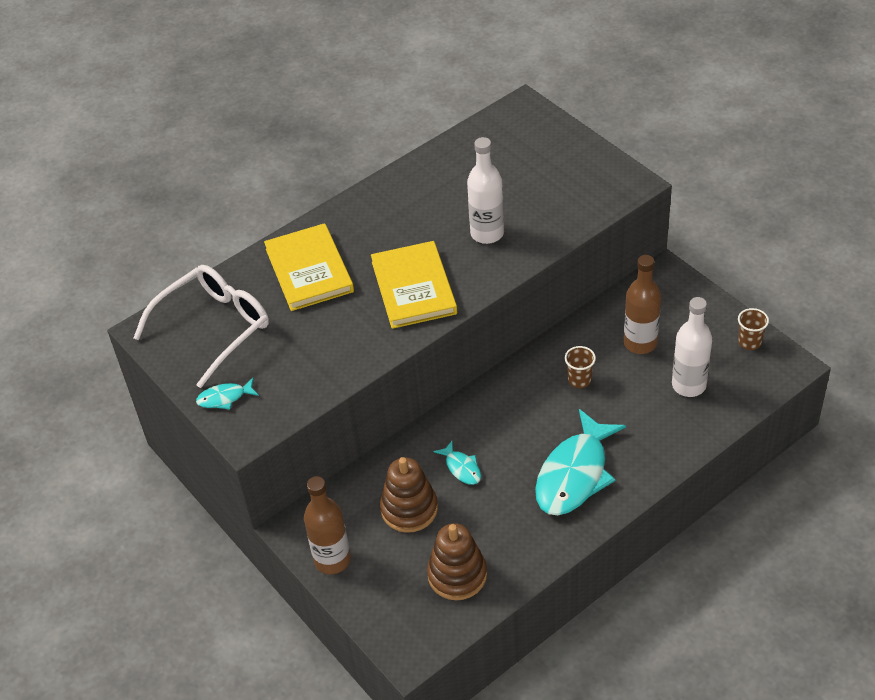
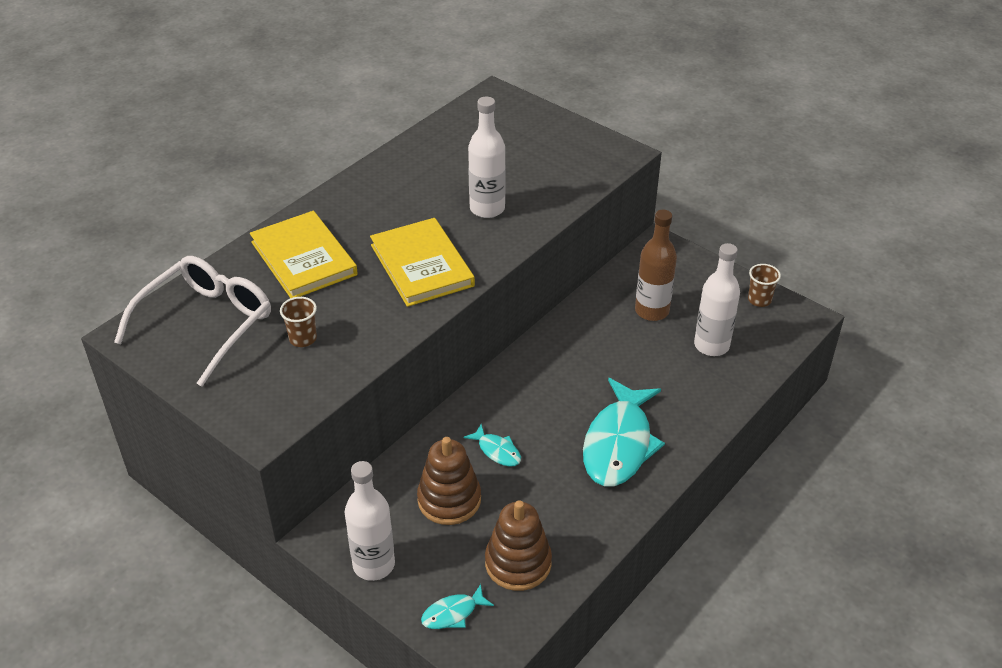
camera: 15 degrees left, 5 degrees down
turquoise fish [196,378,259,409] -> turquoise fish moved to [421,584,494,629]
brown bottle [304,476,351,574] -> white bottle [345,461,395,581]
brown cup [565,346,596,388] -> brown cup moved to [280,297,317,347]

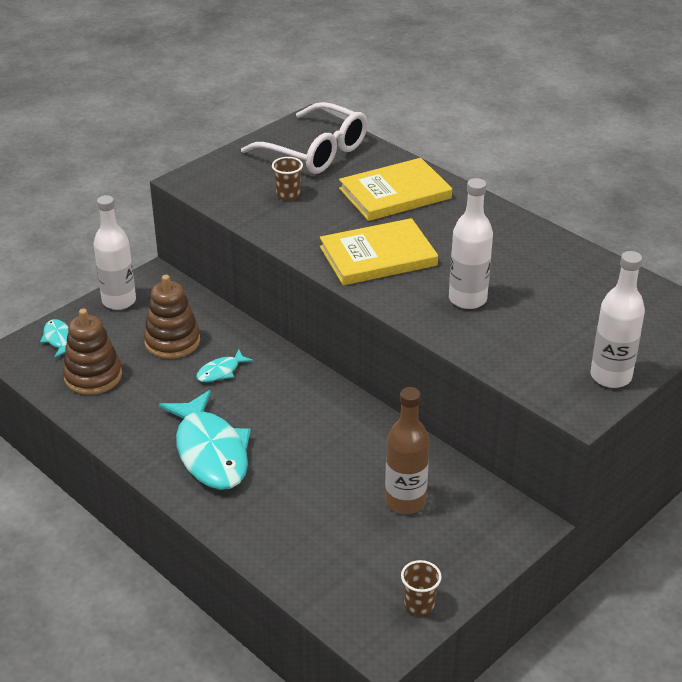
camera: 95 degrees right, 5 degrees down
turquoise fish [583,378,665,487] -> turquoise fish turned 135 degrees counterclockwise [159,390,251,490]
white bottle [694,243,740,356] -> white bottle moved to [590,251,645,388]

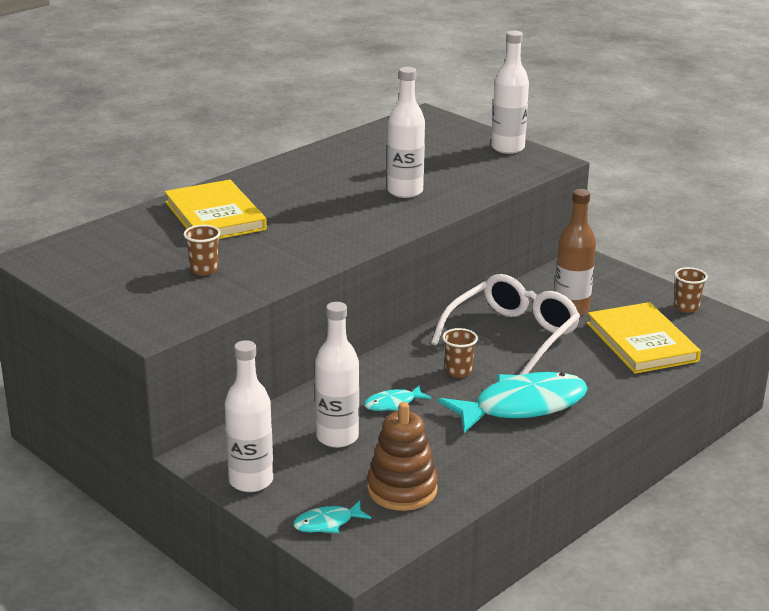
camera: 90 degrees left, 10 degrees down
brown stacking toy [144,275,200,359] -> white bottle [315,302,359,448]
turquoise fish [196,350,253,382] -> turquoise fish turned 105 degrees clockwise [364,385,432,411]
white glasses [241,102,367,174] -> white glasses moved to [431,274,580,375]
yellow book [320,218,438,285] -> yellow book moved to [587,302,701,374]
none -> brown cup [442,328,478,378]

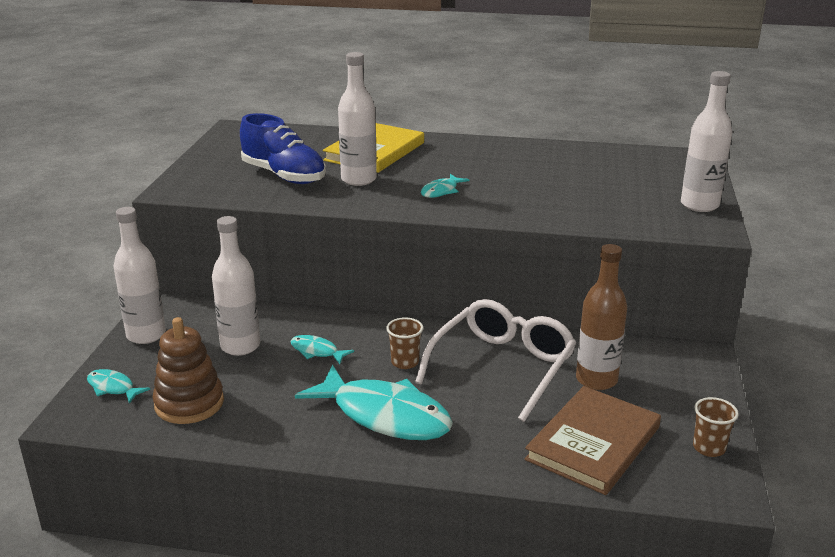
camera: 55 degrees right, 0 degrees up
brown cup [184,225,221,276] -> blue shoe [240,113,326,184]
white bottle [387,67,425,198] -> white bottle moved to [338,52,377,186]
white glasses [431,274,580,375] -> white glasses turned 60 degrees counterclockwise [415,299,576,422]
yellow book [587,302,701,374] -> brown book [525,386,661,495]
none -> turquoise fish [421,174,469,198]

